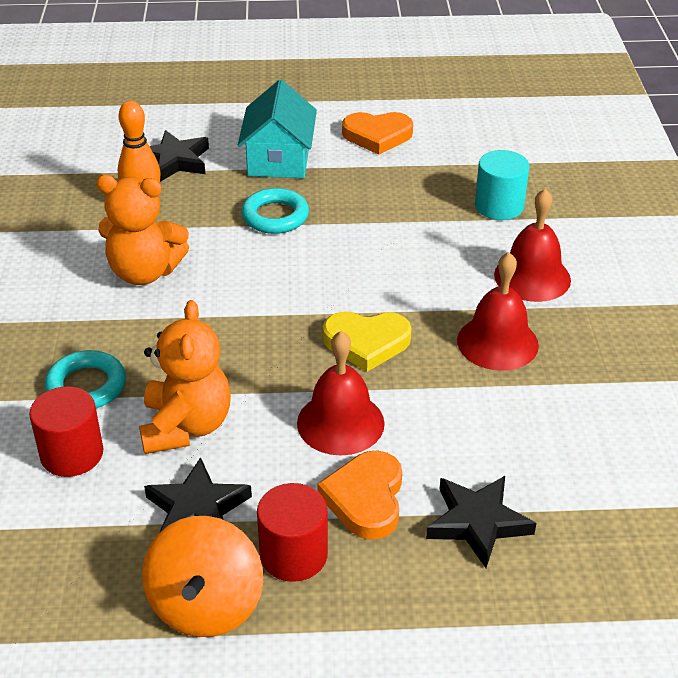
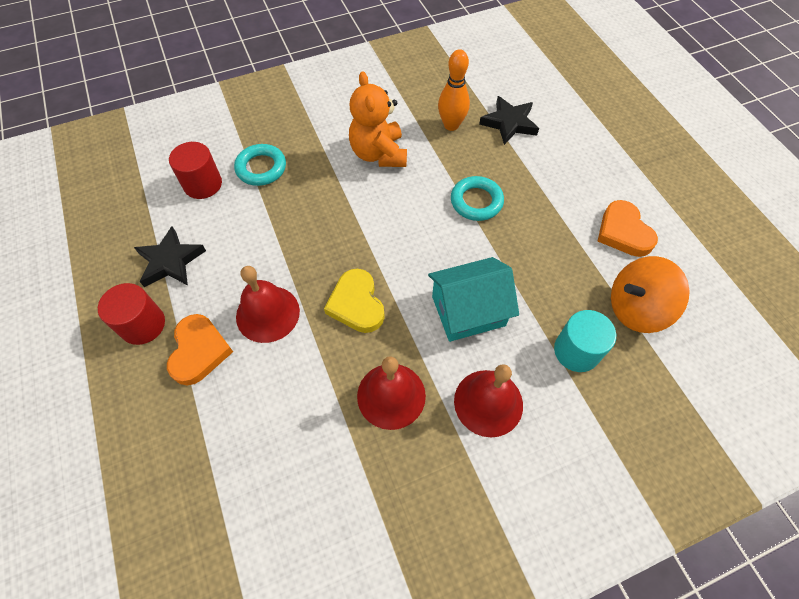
camera: 70 degrees right, 20 degrees up
orange teddy bear [139,300,231,454] -> none
orange spinning top [142,516,263,637] -> orange spinning top moved to [611,256,690,333]
turquoise house [238,80,317,178] -> turquoise house moved to [428,257,519,342]
orange heart [318,450,402,540] -> orange heart turned 105 degrees clockwise [167,314,233,385]
black star [426,476,536,568] -> none

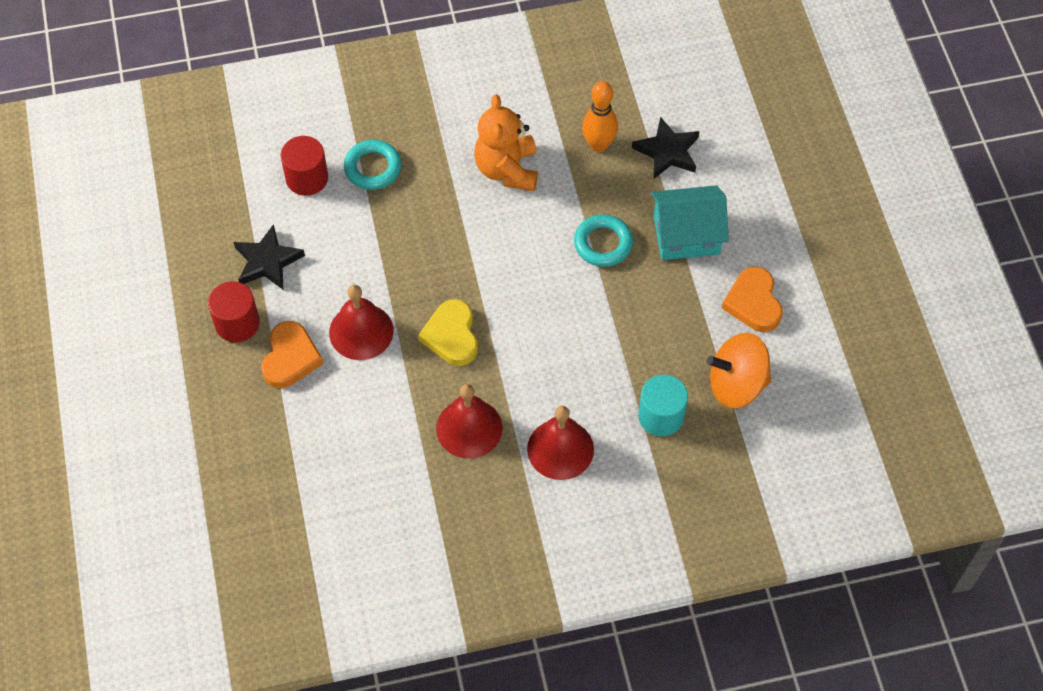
camera: 10 degrees right, 0 degrees up
turquoise house [428,257,519,342] -> turquoise house moved to [651,185,729,260]

